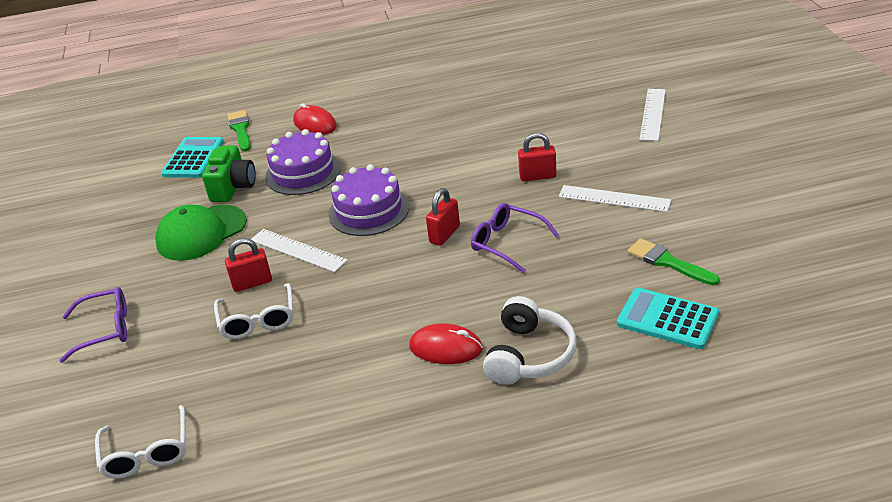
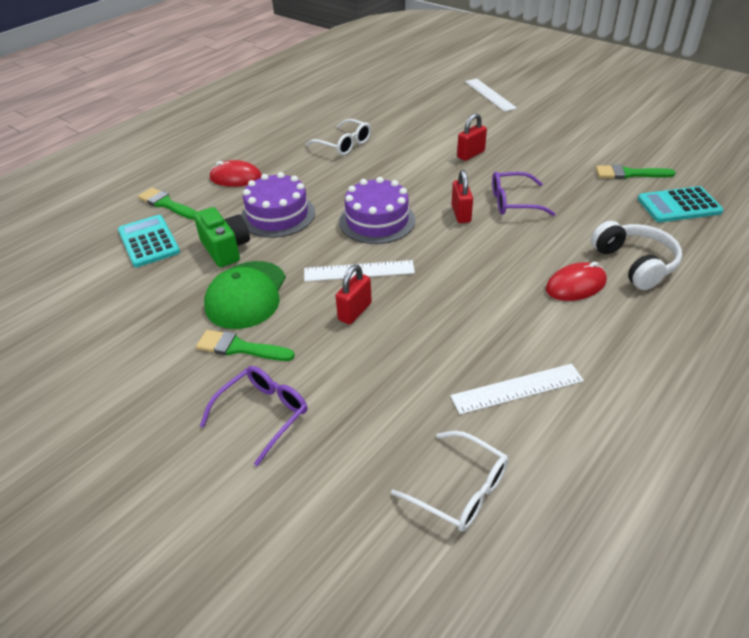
camera: 40 degrees left, 5 degrees up
white glasses [214,283,293,339] -> white glasses moved to [306,119,371,156]
white ruler [559,185,671,212] -> white ruler moved to [450,364,584,414]
none -> green brush [196,330,295,361]

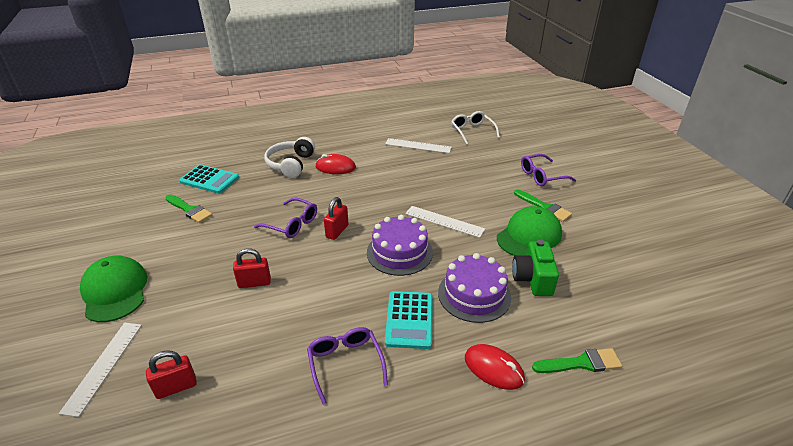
camera: 150 degrees left, 5 degrees down
turquoise calculator [118,215,180,267] -> turquoise calculator moved to [385,291,433,349]
green brush [138,188,197,220] -> green brush turned 75 degrees counterclockwise [532,348,622,373]
white glasses [306,119,371,156] -> purple glasses [307,327,388,405]
red padlock [336,264,372,325] -> red padlock moved to [146,350,197,399]
none -> green cap [80,255,147,322]

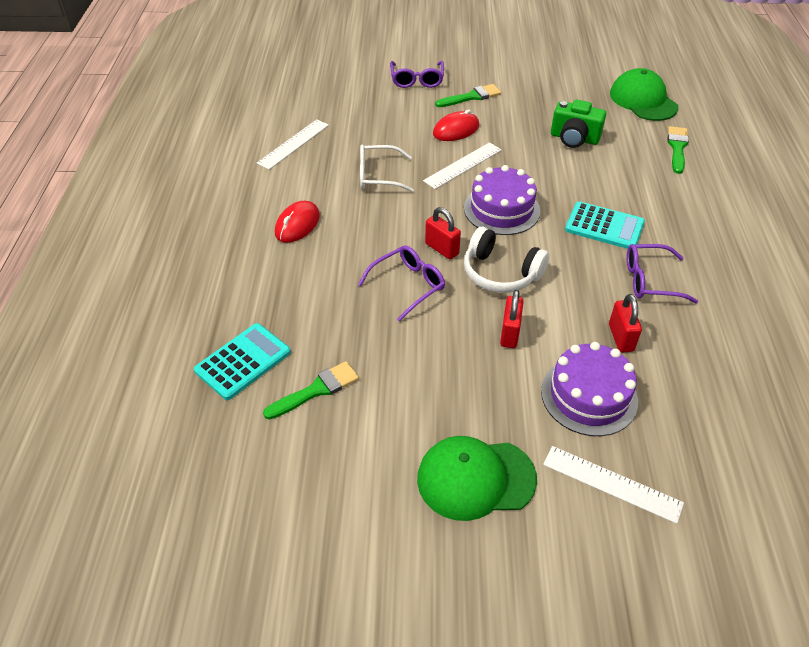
camera: 70 degrees left, 10 degrees up
red padlock [146,350,197,399] -> red padlock moved to [609,294,642,352]
white headphones [264,137,315,178] -> white headphones moved to [464,227,549,293]
purple cake [438,253,511,323] -> purple cake moved to [541,342,638,436]
white glasses [451,111,500,144] -> white glasses moved to [360,145,414,192]
red mouse [465,344,525,390] -> red mouse moved to [433,110,479,141]
green cap [497,206,562,256] -> green cap moved to [610,68,679,121]

